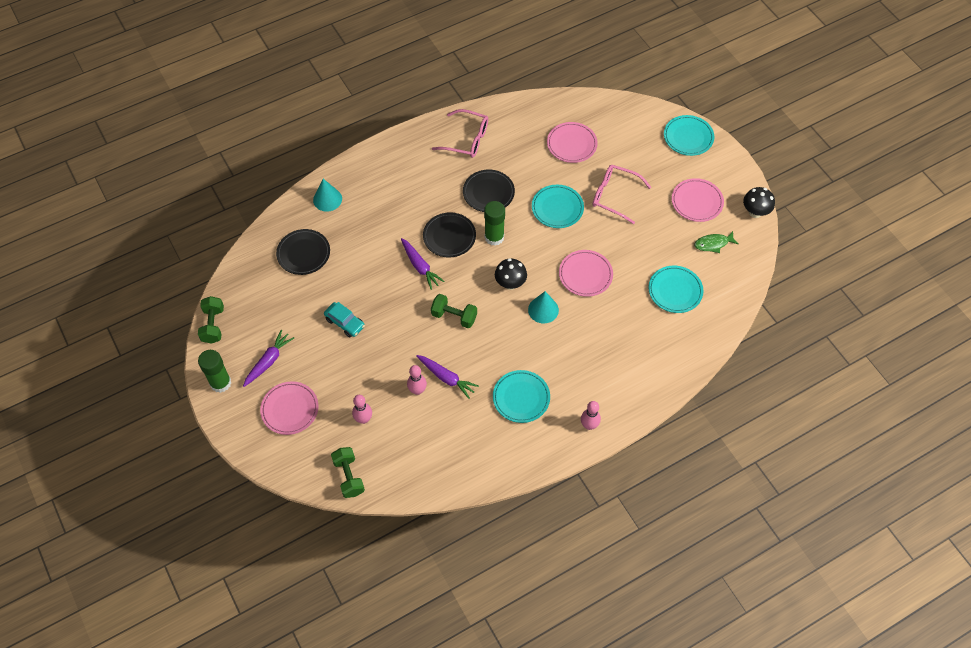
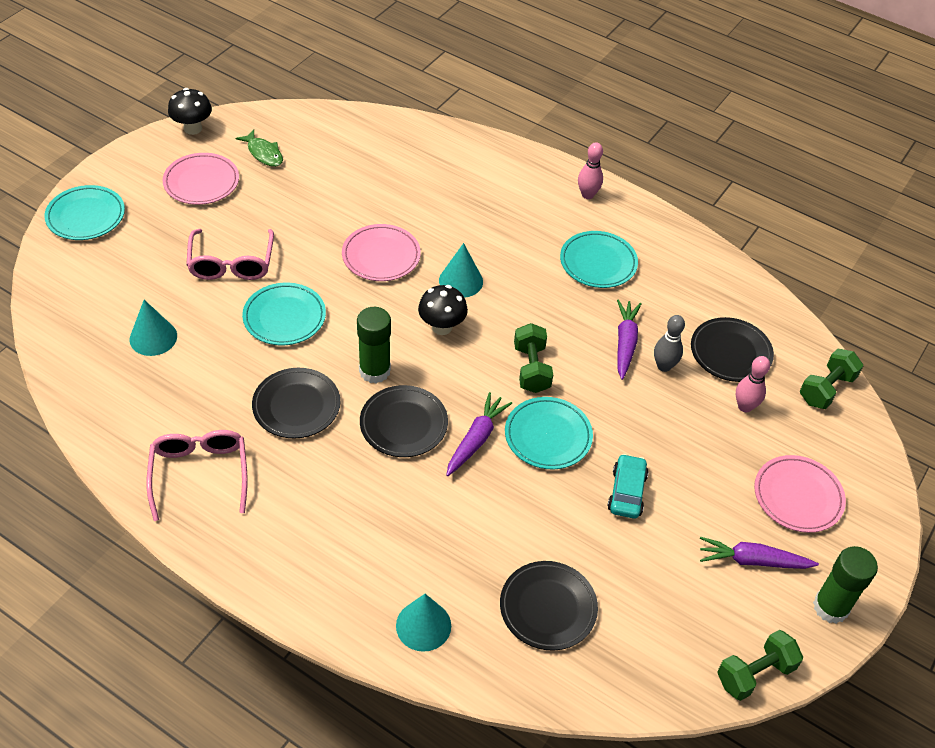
camera: 120 degrees left, 10 degrees down
pink bowling pin [407,365,427,395] -> grey bowling pin [654,315,685,372]
pink plate [547,122,598,163] -> turquoise cone [130,300,177,356]
turquoise plate [648,266,703,313] -> turquoise plate moved to [505,397,593,469]
none -> black plate [691,317,774,382]

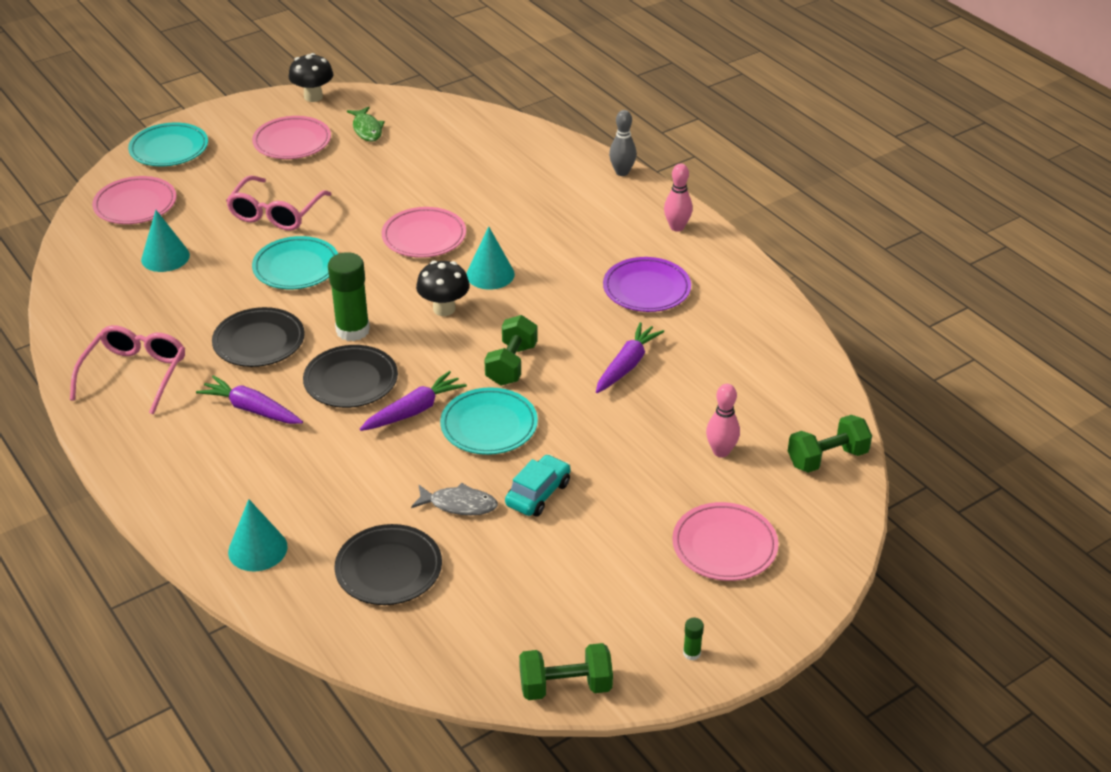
camera: 25 degrees right, 10 degrees down
turquoise plate [560,231,638,288] -> purple plate [603,257,691,312]
grey bowling pin [654,315,685,372] -> grey bowling pin moved to [609,110,637,176]
black plate [691,317,774,382] -> none
purple carrot [700,537,819,569] -> purple carrot moved to [196,375,303,424]
green glue stick [813,546,878,624] -> green glue stick [683,618,704,661], size x0.43
none -> pink plate [92,176,176,224]
none -> grey fish [411,483,498,515]

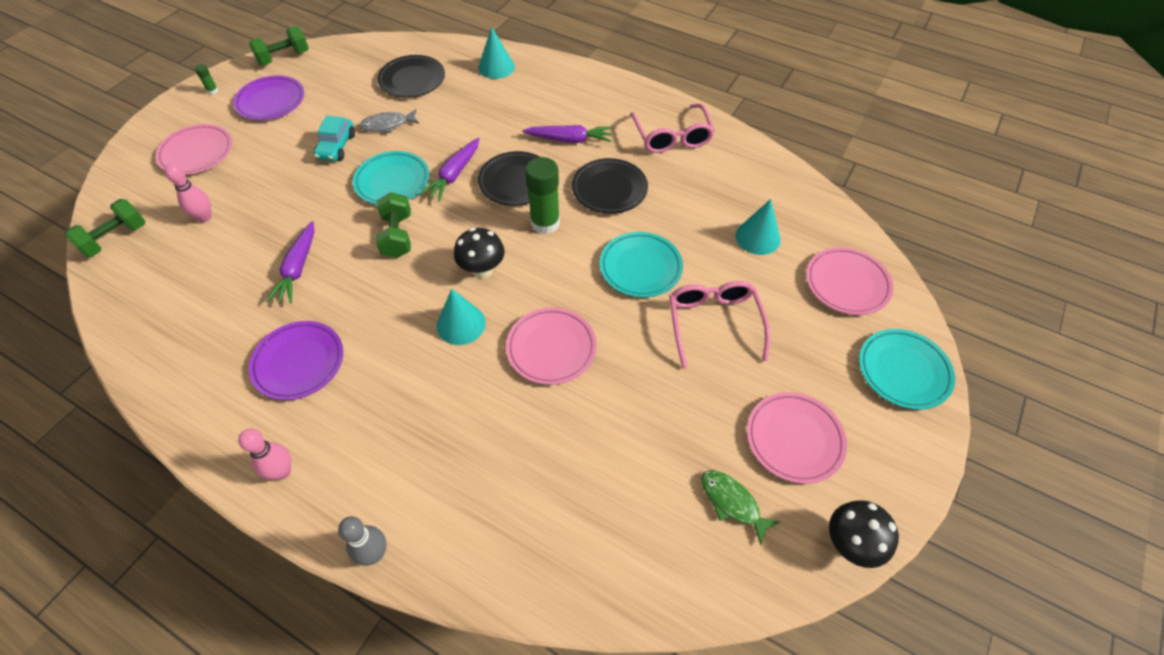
camera: 155 degrees right, 15 degrees up
none -> purple plate [233,75,304,120]

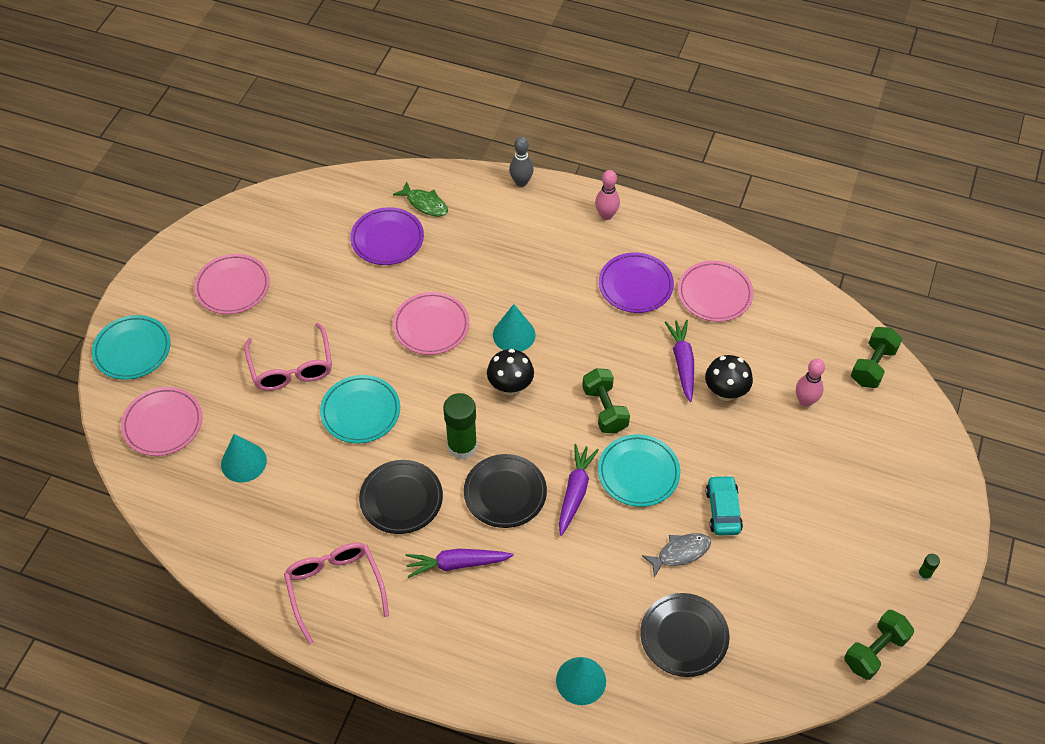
camera: 170 degrees right, 0 degrees up
pink plate [155,124,232,175] -> pink plate moved to [678,261,754,322]
purple plate [233,75,304,120] -> purple plate moved to [350,207,424,265]
green fish [701,470,780,545] -> green fish moved to [393,181,448,217]
black mushroom [829,500,899,568] -> black mushroom moved to [705,355,753,401]

